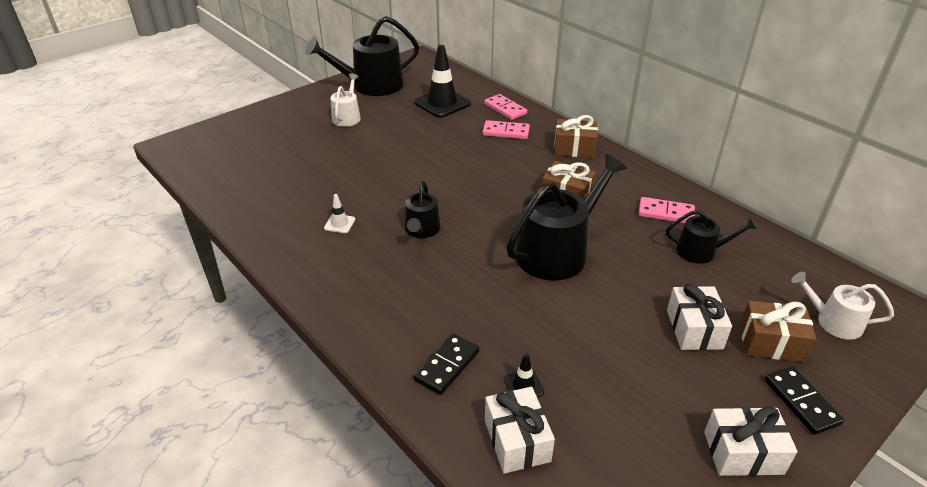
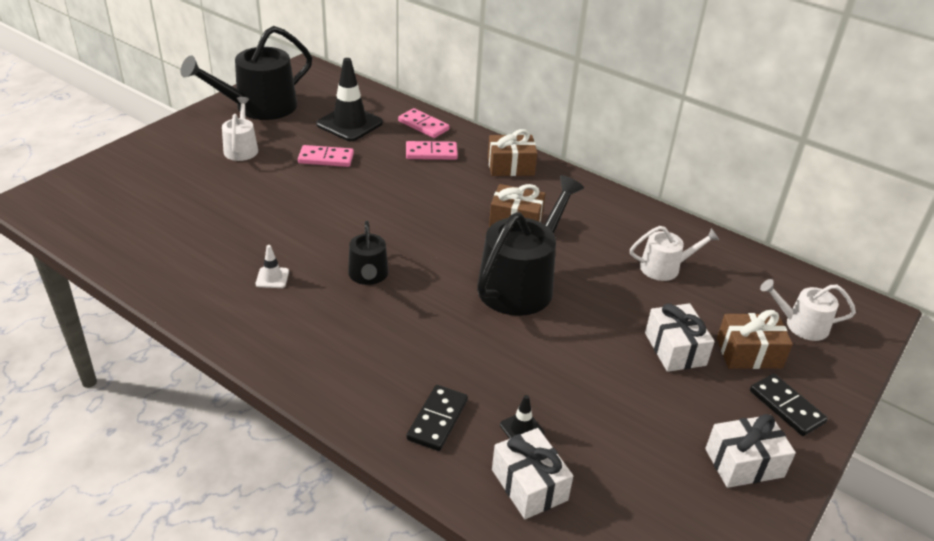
camera: 15 degrees left, 0 degrees up
pink domino [639,197,695,223] -> pink domino moved to [298,145,354,167]
black watering can [666,210,758,264] -> white watering can [630,226,719,281]

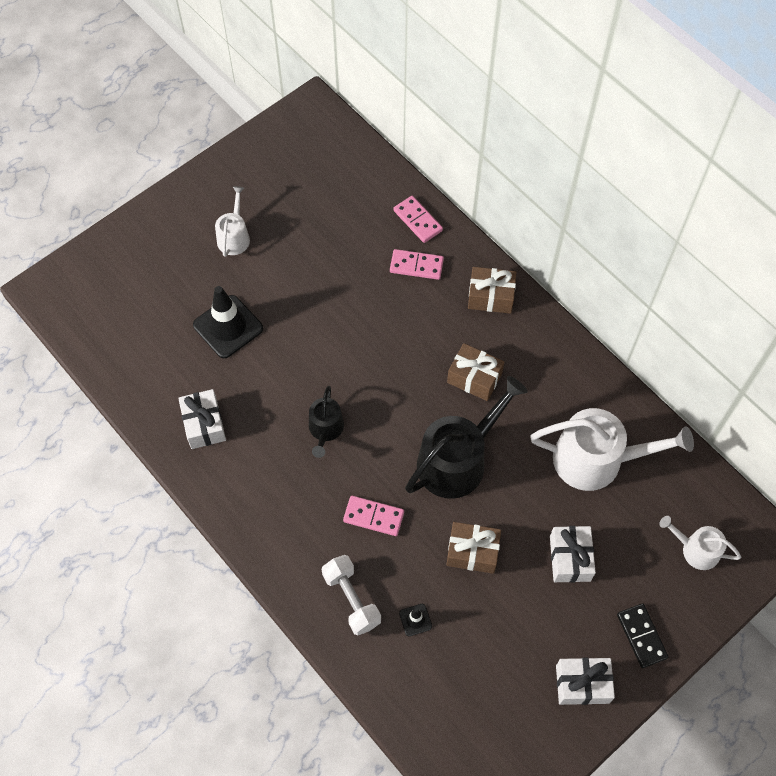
camera: 15 degrees right, 25 degrees up
black watering can [181,26,312,120] -> none
white traffic cone [256,245,289,288] -> none
pink domino [298,145,354,167] -> pink domino moved to [343,496,404,536]
black traffic cone [316,58,383,141] -> black traffic cone moved to [193,286,263,358]
black domino [406,385,468,451] -> white dumbbell [322,555,381,636]
white gift [492,428,573,519] -> white gift moved to [178,389,226,449]
white watering can [630,226,719,281] -> white watering can [530,408,694,491], size x1.87
brown gift [717,310,793,369] -> brown gift moved to [446,522,501,574]

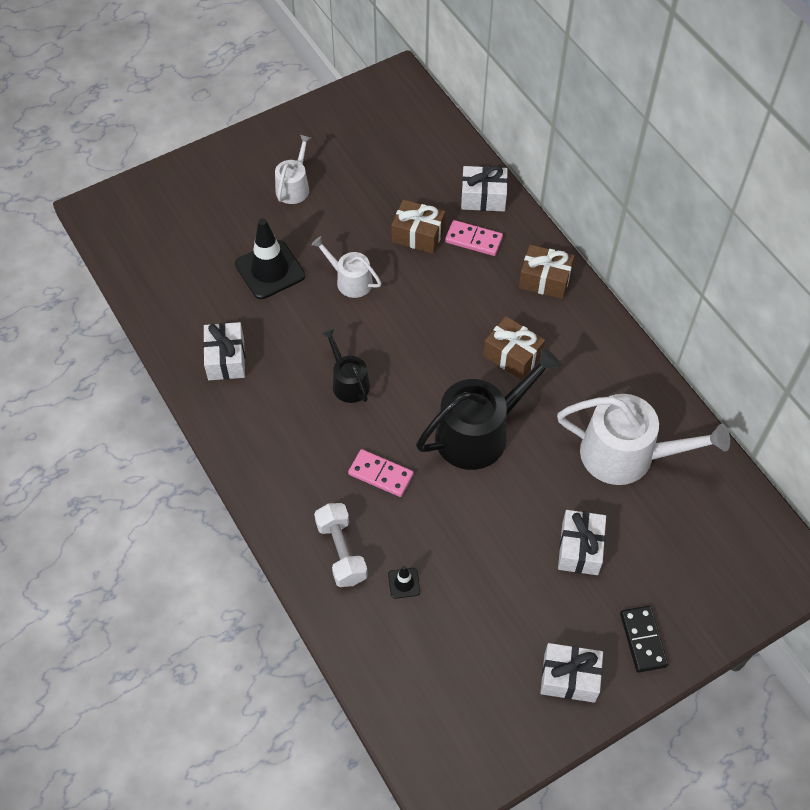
camera: 10 degrees right, 5 degrees down
black watering can [309,386,344,458] -> black watering can turned 135 degrees clockwise [321,328,370,403]
pink domino [393,196,443,243] -> white gift [461,165,508,211]
brown gift [446,522,501,574] -> brown gift moved to [391,200,445,254]
white watering can [659,516,741,570] -> white watering can moved to [311,236,381,298]

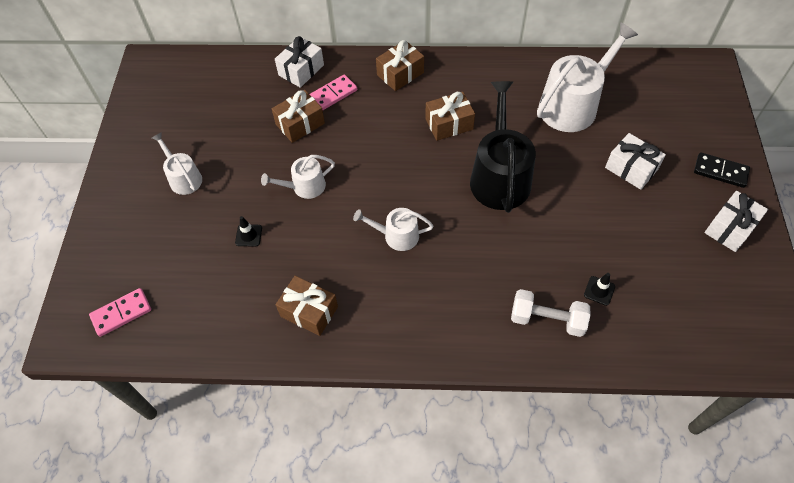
camera: 55 degrees left, 0 degrees up
white gift [203,322,245,380] -> brown gift [276,276,338,336]
black traffic cone [235,218,305,299] -> black traffic cone [235,216,262,247], size x0.46
black watering can [321,328,370,403] -> white watering can [353,208,434,251]
pink domino [348,449,414,497] -> pink domino moved to [89,288,151,337]

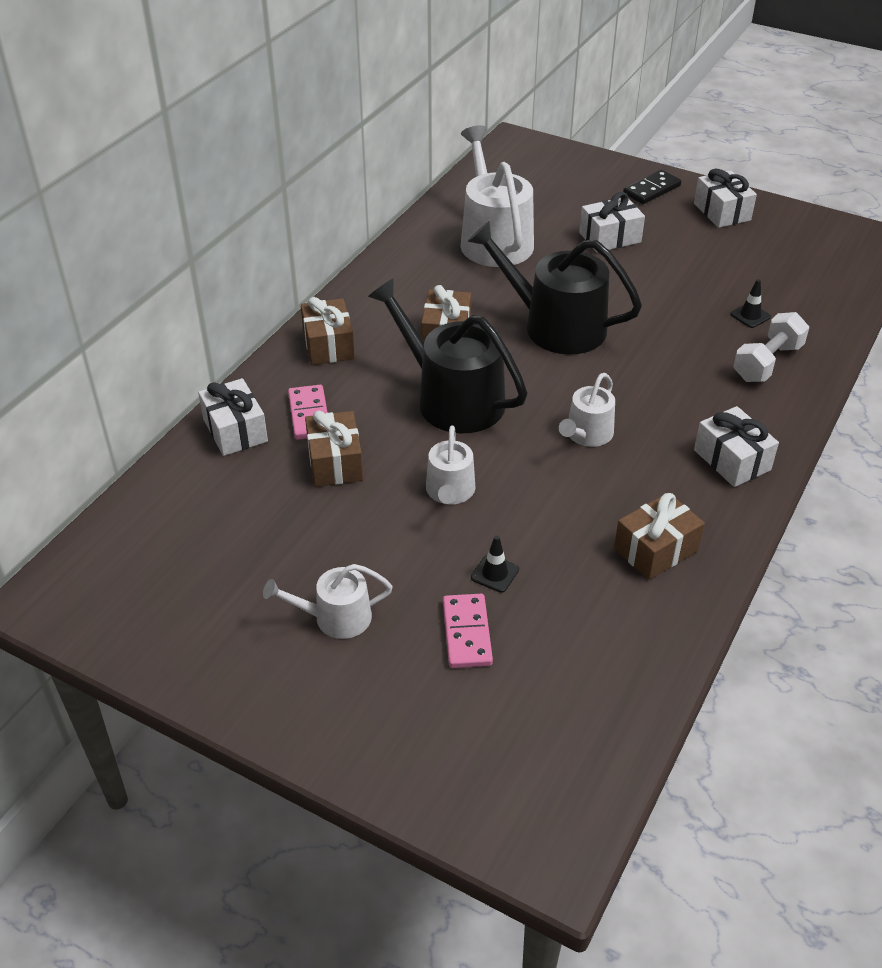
camera: 65 degrees left, 15 degrees down
pink domino [89,288,151,337] -> pink domino moved to [443,594,493,668]
none -> black watering can [368,278,527,433]
none -> white gift [694,406,779,487]

